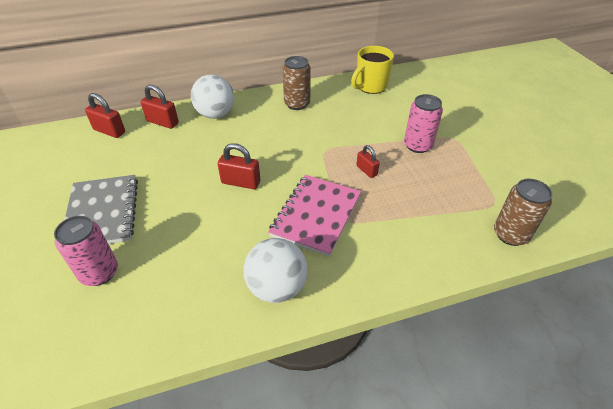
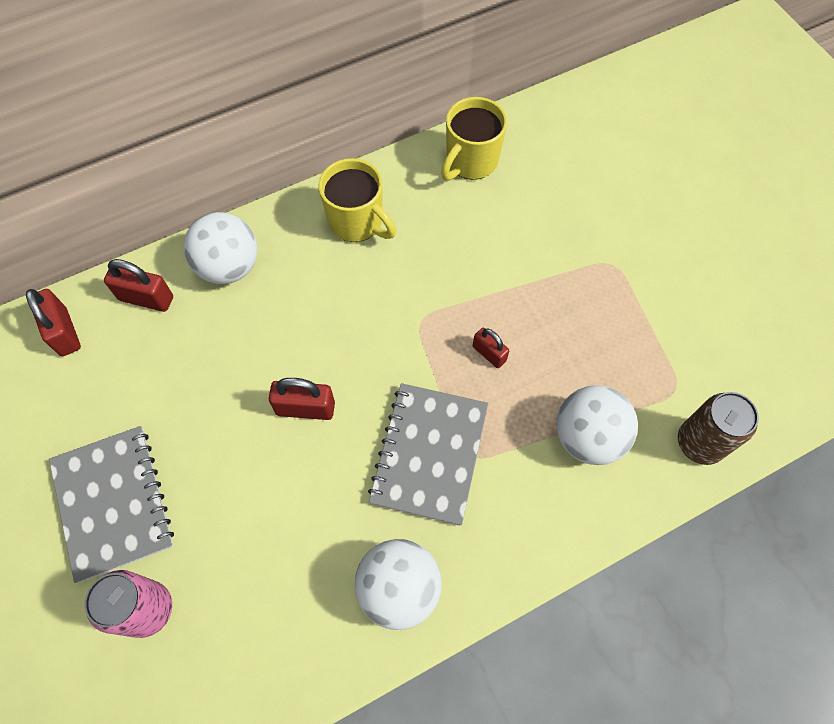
camera: 10 degrees left, 20 degrees up
red padlock [85,93,125,138] -> red padlock turned 45 degrees clockwise [26,289,81,356]
pink notebook [268,175,361,257] -> grey notebook [368,383,488,526]
brown can [283,56,311,110] -> yellow mug [318,158,396,242]
pink can [404,94,443,153] -> none
none -> white ball [556,385,638,465]

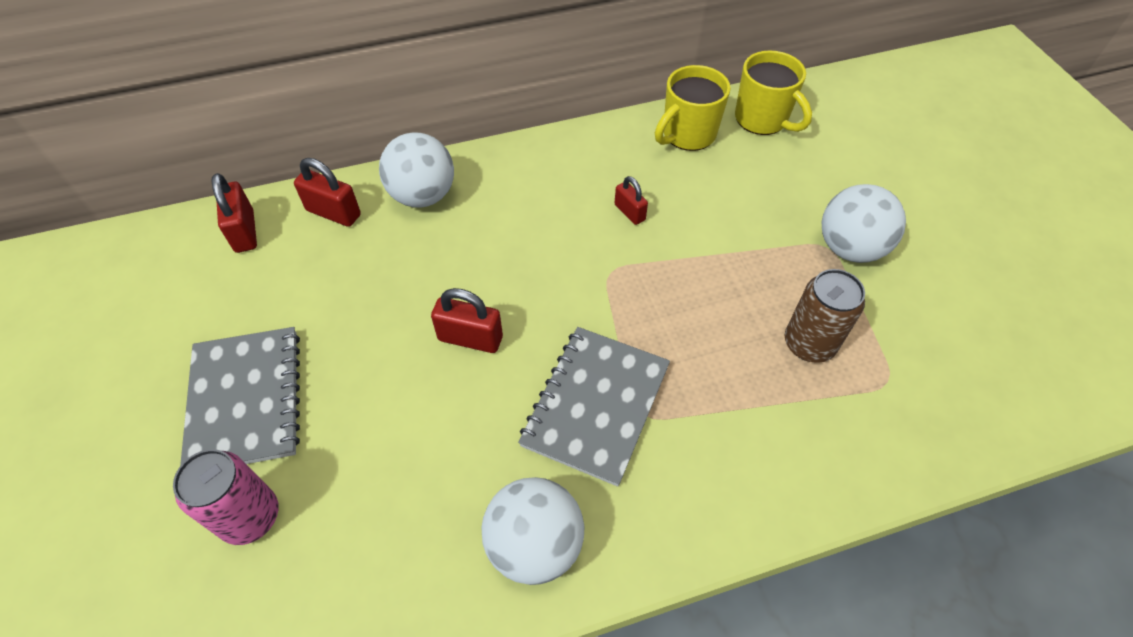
camera: 10 degrees right, 10 degrees down
yellow mug [318,158,396,242] -> yellow mug moved to [735,50,812,135]
red padlock [473,328,509,368] -> red padlock moved to [615,176,648,225]
white ball [556,385,638,465] -> white ball moved to [822,184,906,263]
brown can [678,392,759,465] -> brown can moved to [785,269,865,363]

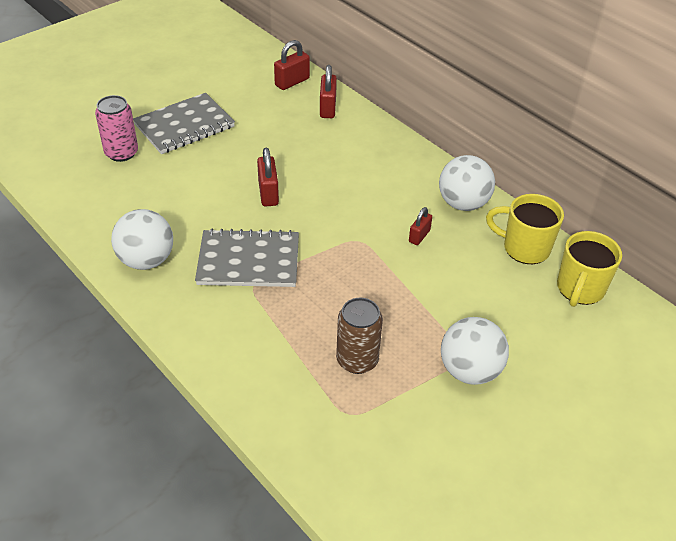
camera: 65 degrees right, 10 degrees down
white ball [379,132,454,208] -> white ball moved to [439,155,495,211]

